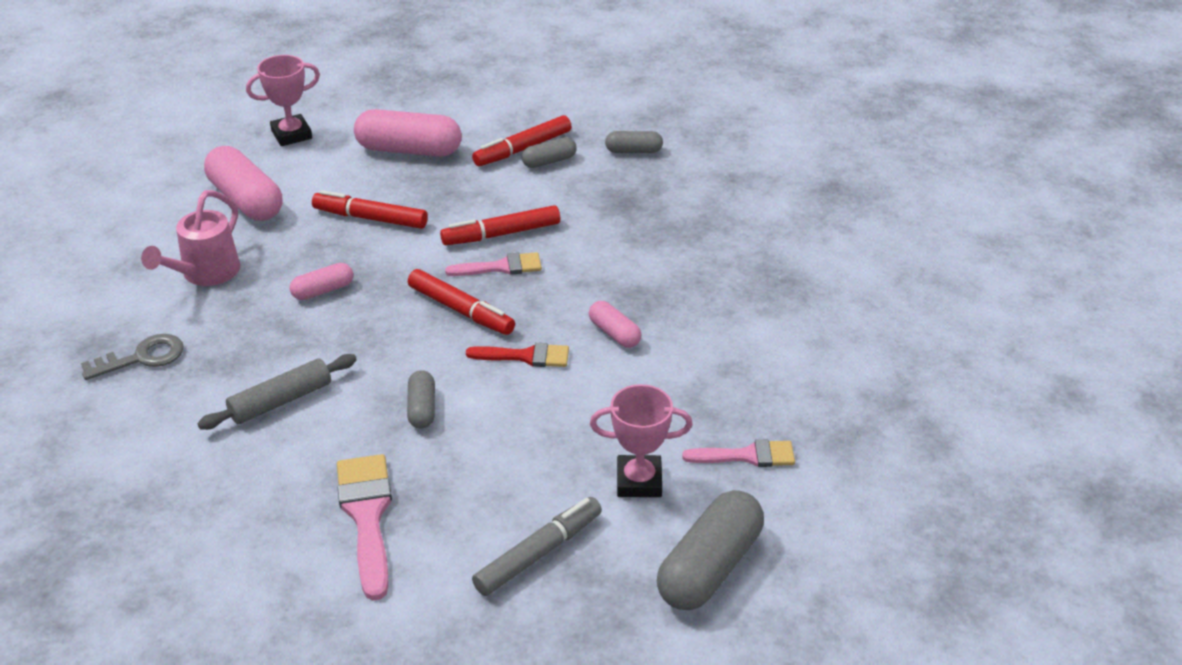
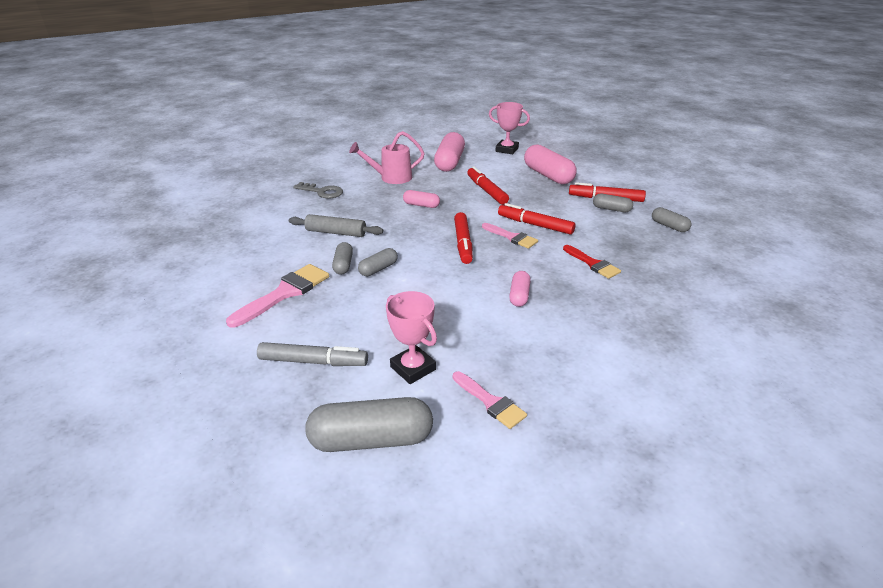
camera: 50 degrees right, 5 degrees down
red brush [466,343,569,367] -> red brush moved to [563,245,621,279]
none -> grey capsule [332,242,353,275]

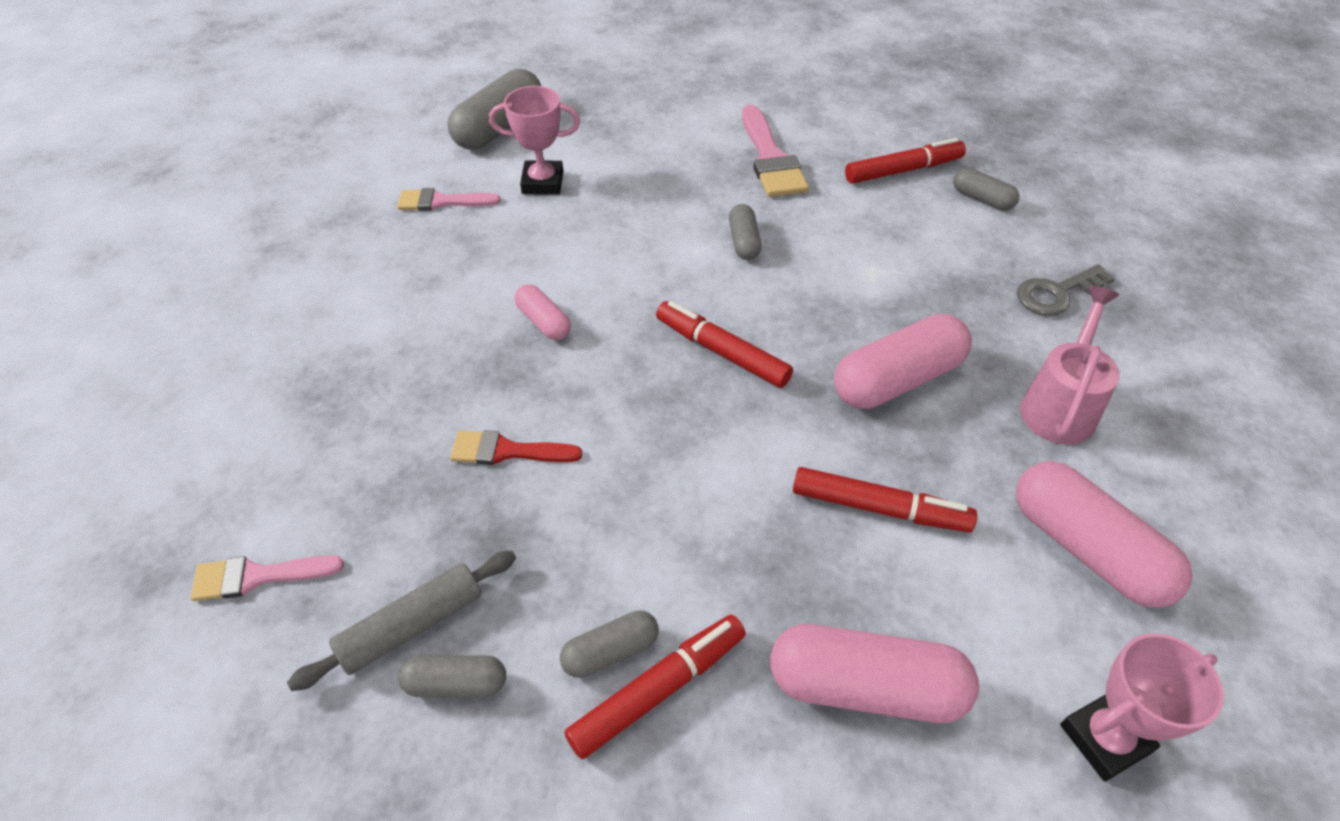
camera: 130 degrees right, 15 degrees up
grey marker [257,342,368,366] -> none
grey rolling pin [289,214,383,237] -> grey rolling pin moved to [287,550,516,691]
grey capsule [332,242,353,275] -> grey capsule moved to [953,168,1019,211]
pink capsule [403,190,440,208] -> pink capsule [834,314,972,409], size x1.88
pink brush [482,223,538,249] -> pink brush moved to [191,555,344,601]
red marker [498,203,576,235] -> red marker moved to [845,138,966,183]

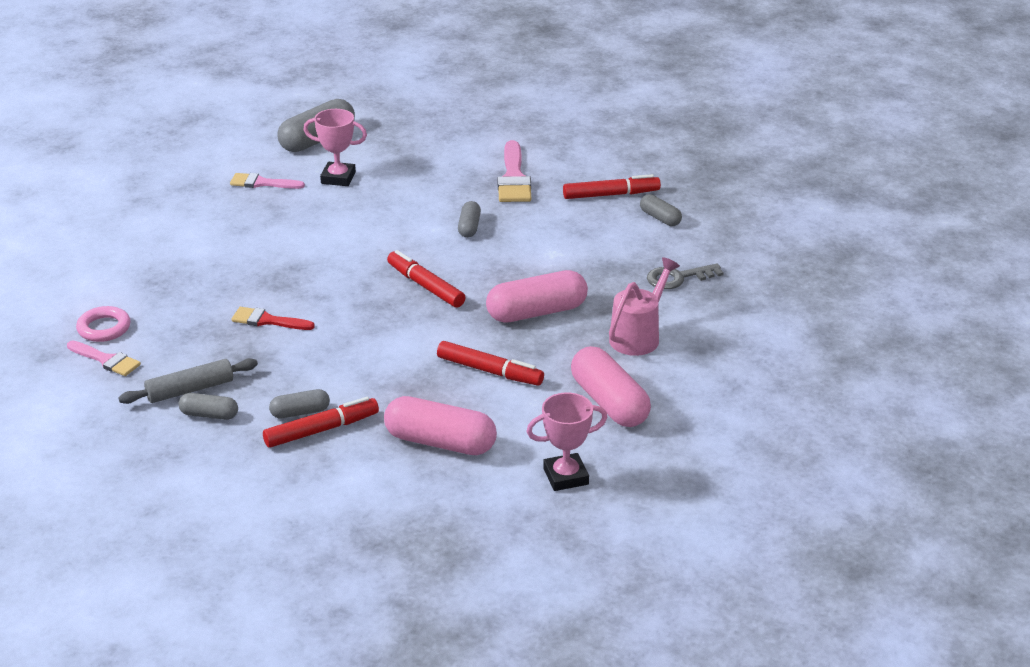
camera: 10 degrees right, 15 degrees down
pink brush [191,555,344,601] -> pink brush turned 150 degrees counterclockwise [67,340,141,376]
pink capsule [515,284,571,340] -> none
none -> pink ring [76,306,131,342]

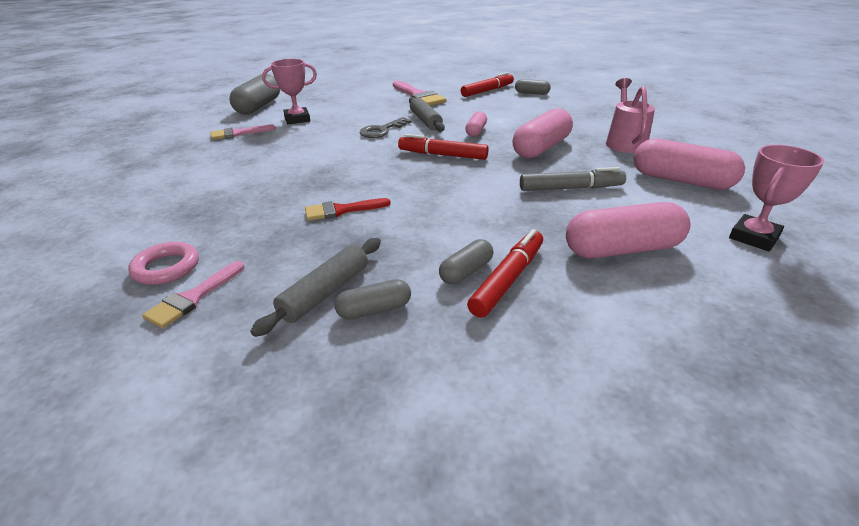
camera: 30 degrees left, 0 degrees up
pink brush [67,340,141,376] -> pink brush turned 120 degrees clockwise [142,261,245,328]
red marker [437,341,544,386] -> grey marker [520,167,626,191]
grey capsule [458,201,481,238] -> grey rolling pin [409,97,445,132]
grey key [647,263,724,289] -> grey key moved to [360,117,412,138]
none -> pink capsule [465,111,487,137]

